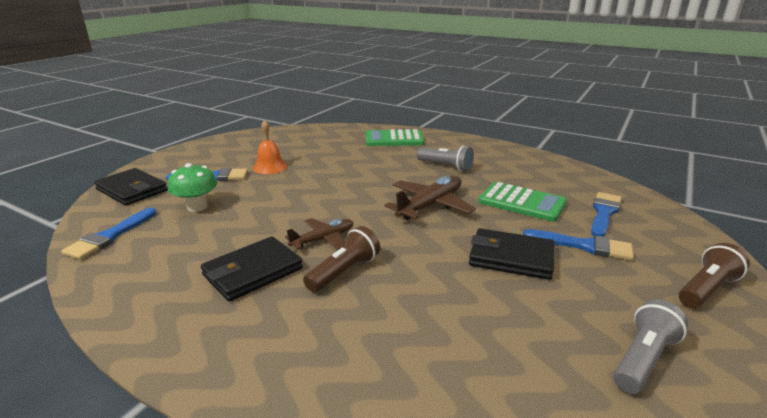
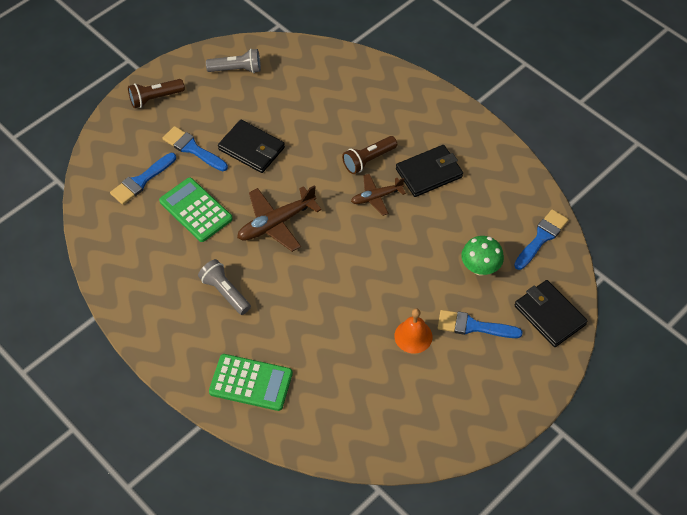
camera: 165 degrees left, 30 degrees up
grey flashlight [613,299,688,394] -> grey flashlight turned 150 degrees counterclockwise [206,49,261,73]

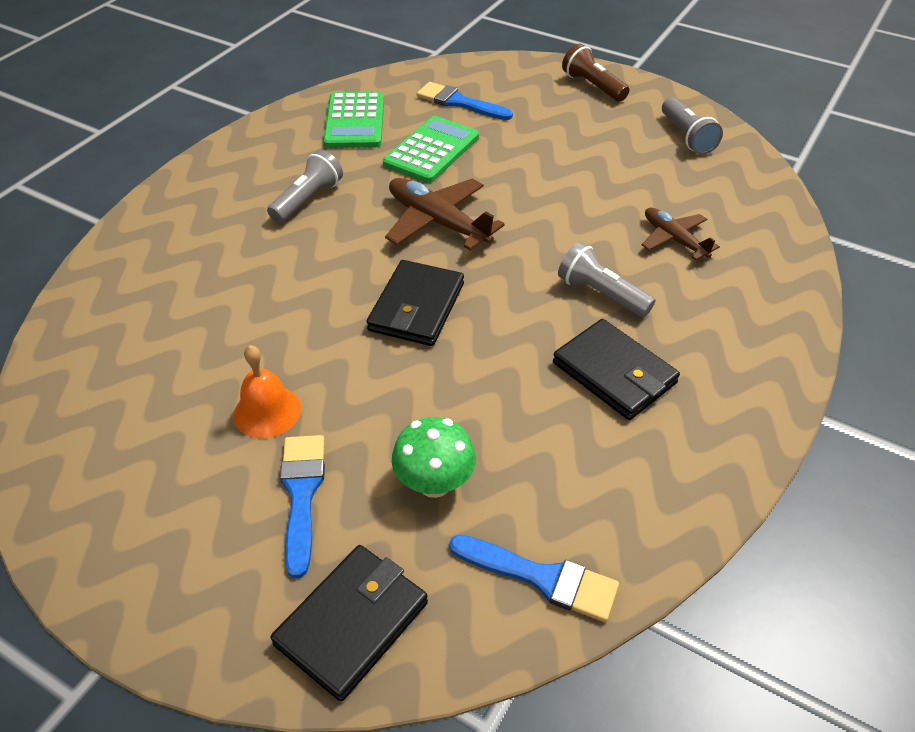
camera: 75 degrees right, 10 degrees down
blue brush [162,126,228,171] -> none
green calculator [209,354,293,411] -> green calculator moved to [323,92,384,148]
black wallet [218,120,285,173] -> black wallet moved to [367,260,464,346]
brown flashlight [342,136,397,174] -> grey flashlight [558,242,656,317]
brown plane [351,174,406,216] -> brown plane moved to [642,207,720,260]

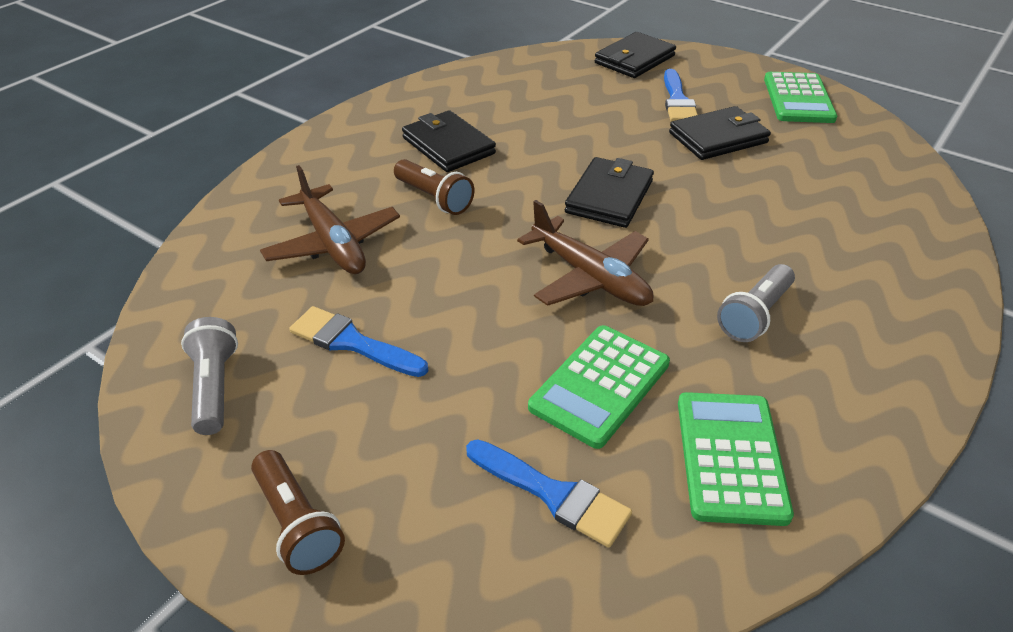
camera: 175 degrees left, 5 degrees down
orange bell [233,345,301,438] -> black wallet [669,106,771,160]
green mushroom [392,417,476,498] -> none
blue brush [449,535,619,622] -> blue brush moved to [289,306,428,377]
grey flashlight [558,242,656,317] -> brown flashlight [394,159,474,215]
brown plane [642,207,720,260] -> brown plane [260,165,400,274], size x1.58
none -> green calculator [764,72,837,123]

